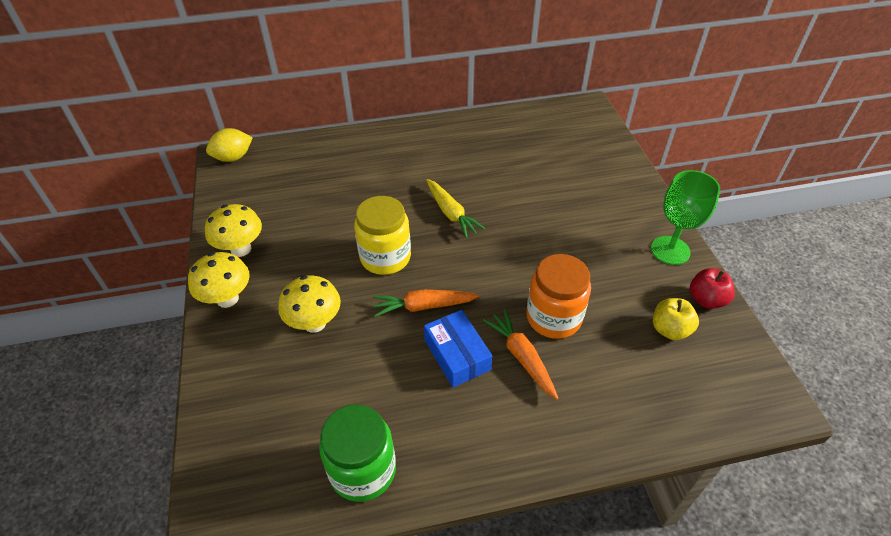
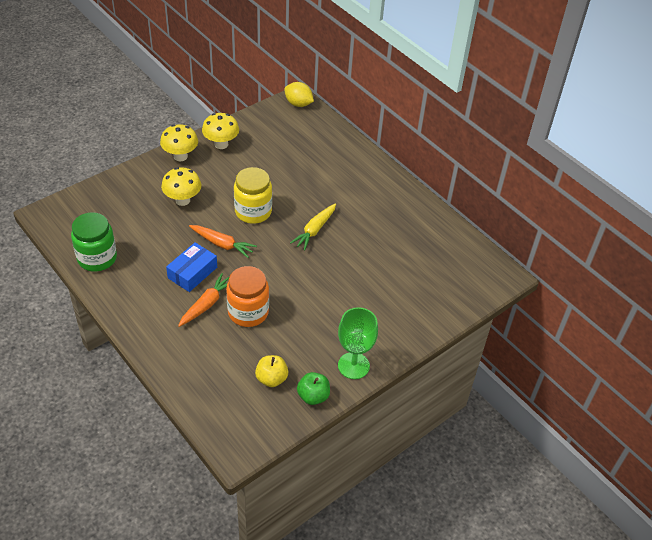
camera: 60 degrees right, 0 degrees up
orange carrot [373,289,479,317] -> orange carrot turned 150 degrees clockwise [189,225,257,258]
red apple [690,268,735,309] -> green apple [297,372,330,405]

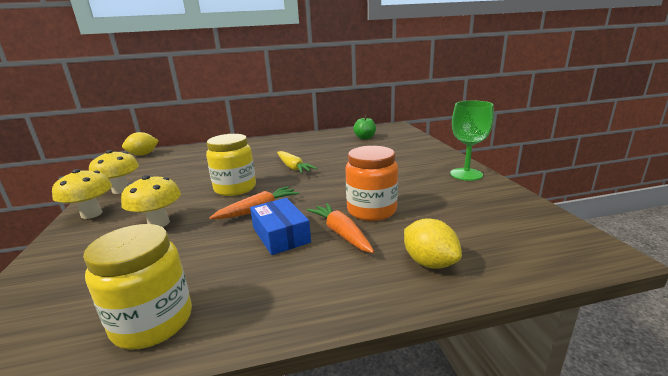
camera: 60 degrees left, 25 degrees down
green jar [71,212,117,272] -> yellow jar [83,224,192,350]
yellow apple [255,355,288,387] -> none
green apple [297,372,330,405] -> green apple moved to [353,115,376,139]
none -> yellow lemon [404,218,462,269]

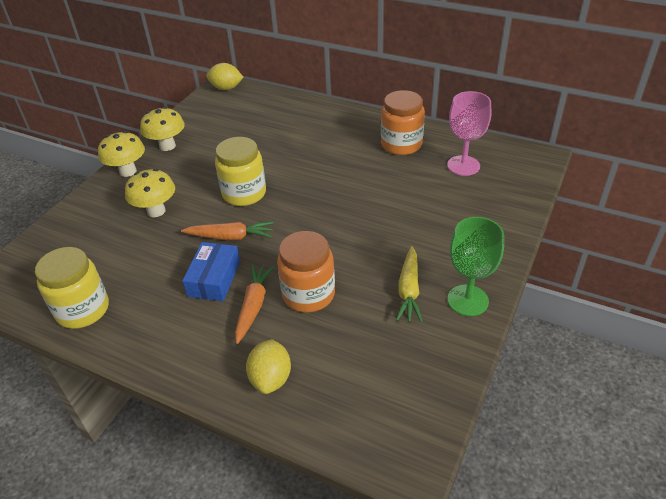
camera: 40 degrees right, 20 degrees up
yellow carrot [277,151,318,174] -> yellow carrot moved to [396,246,423,323]
green apple [353,115,376,139] -> pink goblet [447,91,491,176]
none -> orange jar [381,90,425,155]

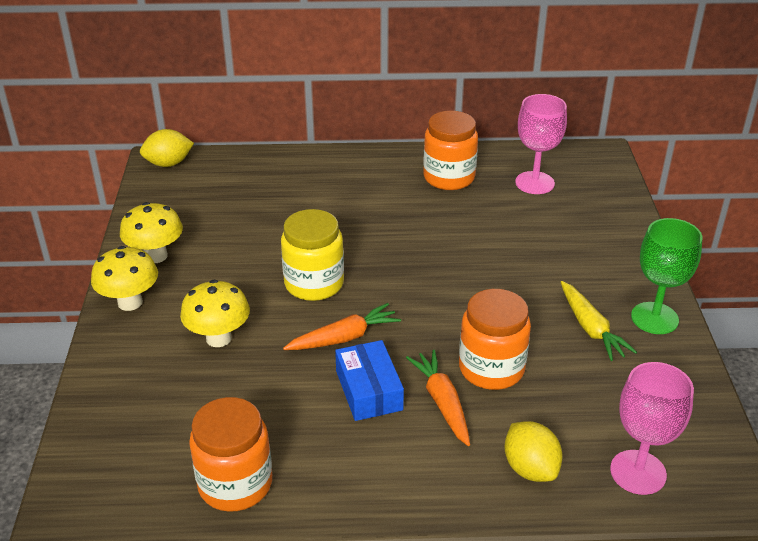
camera: 30 degrees left, 5 degrees down
yellow jar [35,247,109,329] -> orange jar [189,397,272,512]
none -> pink goblet [610,362,694,495]

